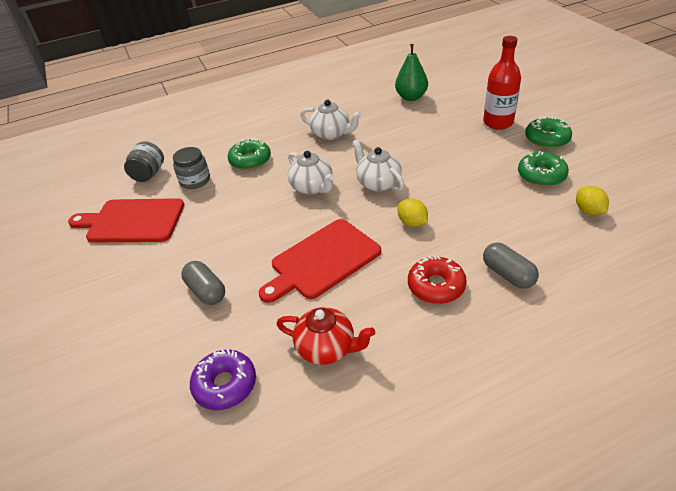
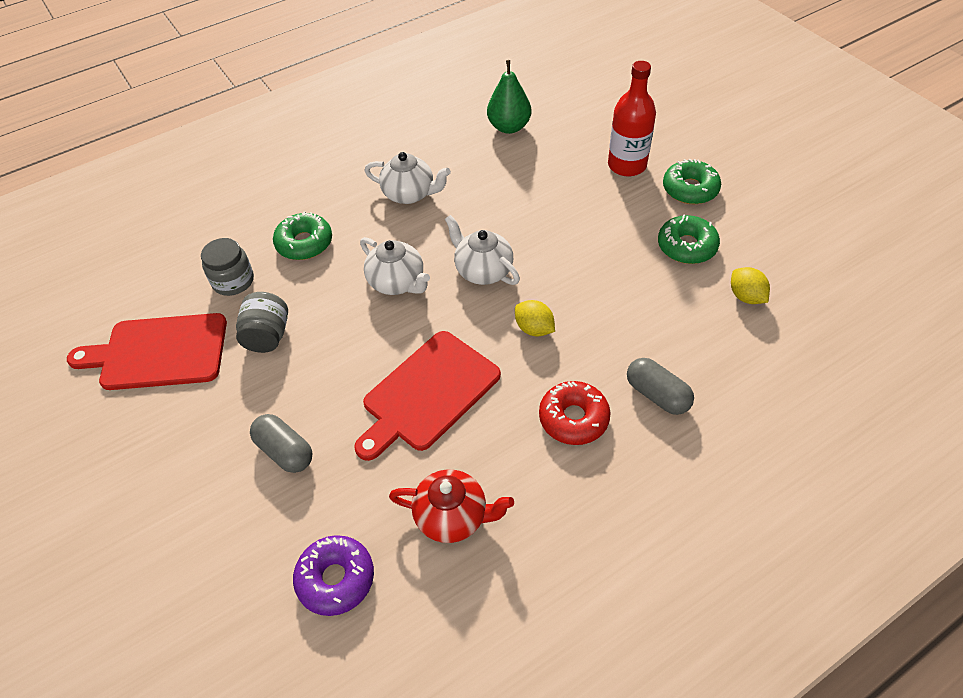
camera: 10 degrees left, 10 degrees up
grey jar [124,141,164,182] -> grey jar moved to [236,292,288,353]

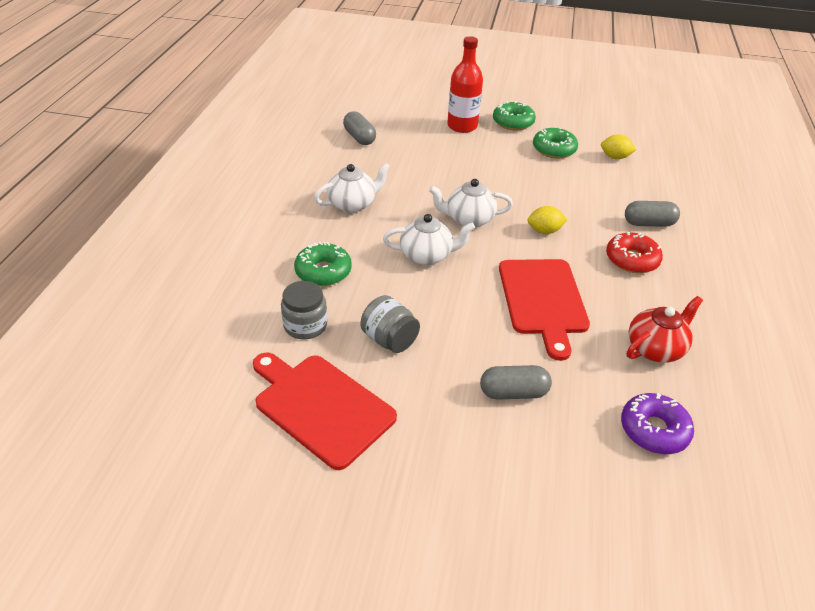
camera: 50 degrees left, 10 degrees down
red cutting board [67,313,227,390] -> red cutting board turned 90 degrees clockwise [253,352,397,470]
green pear [487,60,531,134] -> grey capsule [343,111,376,145]

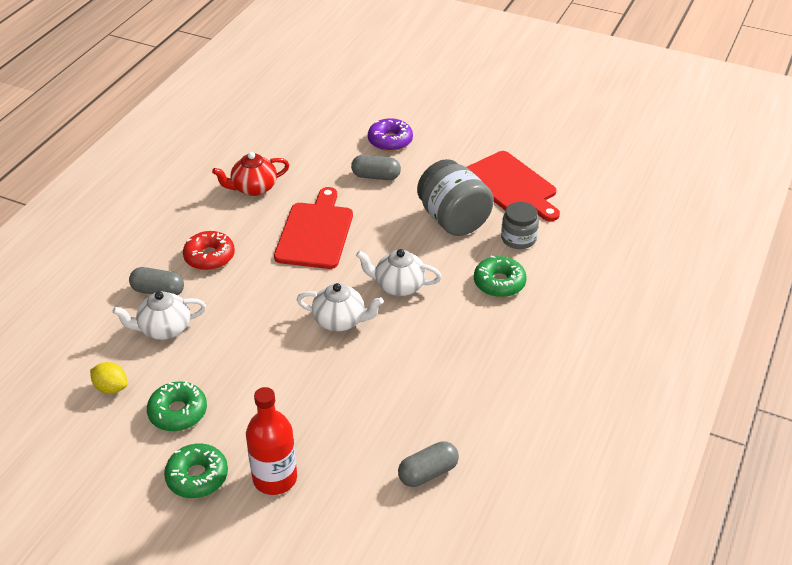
camera: 165 degrees left, 0 degrees up
white teapot [314,162,390,213] -> white teapot moved to [112,291,206,340]
grey capsule [343,111,376,145] -> grey capsule turned 75 degrees clockwise [398,441,459,487]
grey jar [360,295,420,353] -> grey jar [417,159,494,236], size x1.68
yellow lemon [527,206,567,234] -> none
purple donut [621,393,694,454] -> purple donut moved to [368,118,413,151]

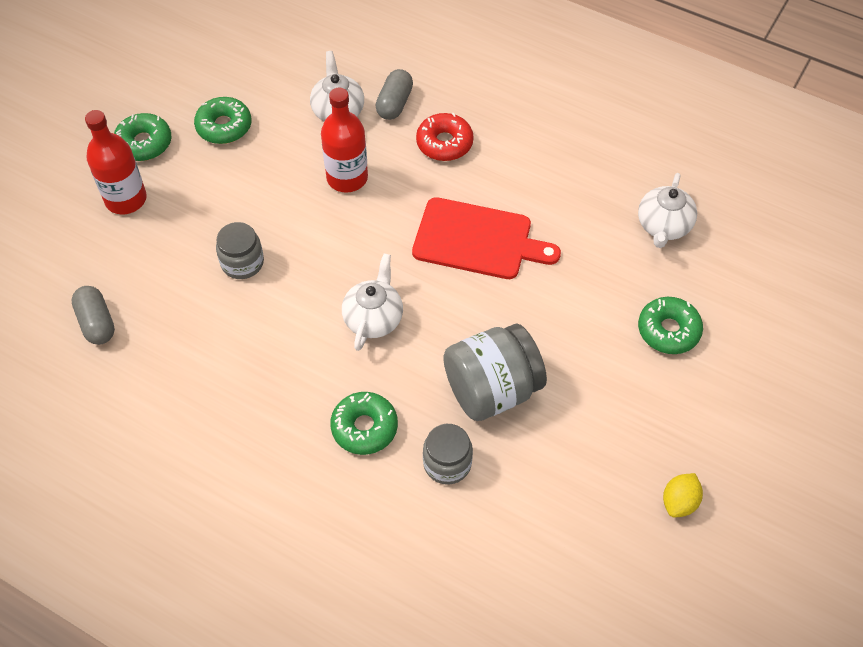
camera: 95 degrees right, 15 degrees up
yellow lemon [90,362,127,394] -> yellow lemon moved to [663,473,703,517]
red teapot [212,152,289,196] -> none
white teapot [297,283,384,331] -> white teapot moved to [638,173,697,248]
grey capsule [351,155,401,180] -> none
purple donut [368,118,413,151] -> green donut [638,297,703,354]
red cutting board [467,151,560,221] -> none
none -> grey jar [216,222,264,279]
none -> red bottle [321,88,368,193]

